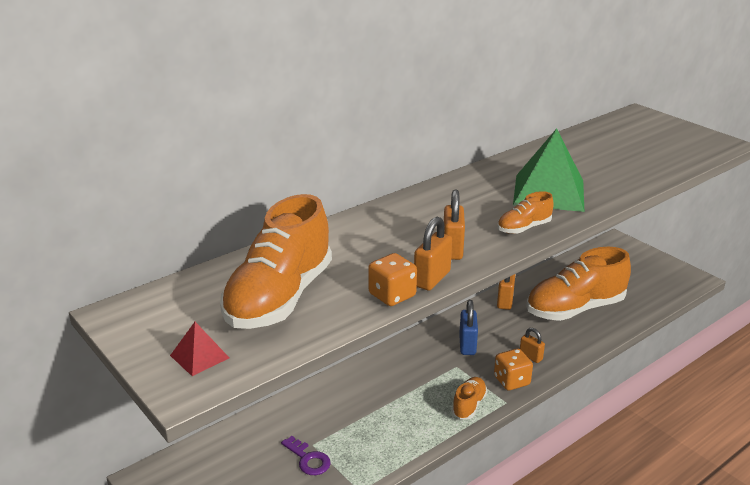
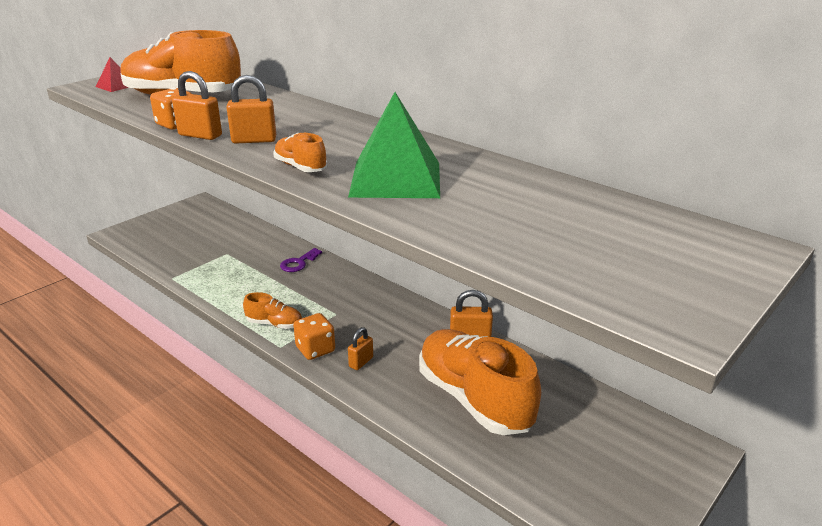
camera: 80 degrees right, 0 degrees up
purple key [281,436,331,475] -> purple key moved to [280,248,322,272]
blue padlock [459,300,478,355] -> none

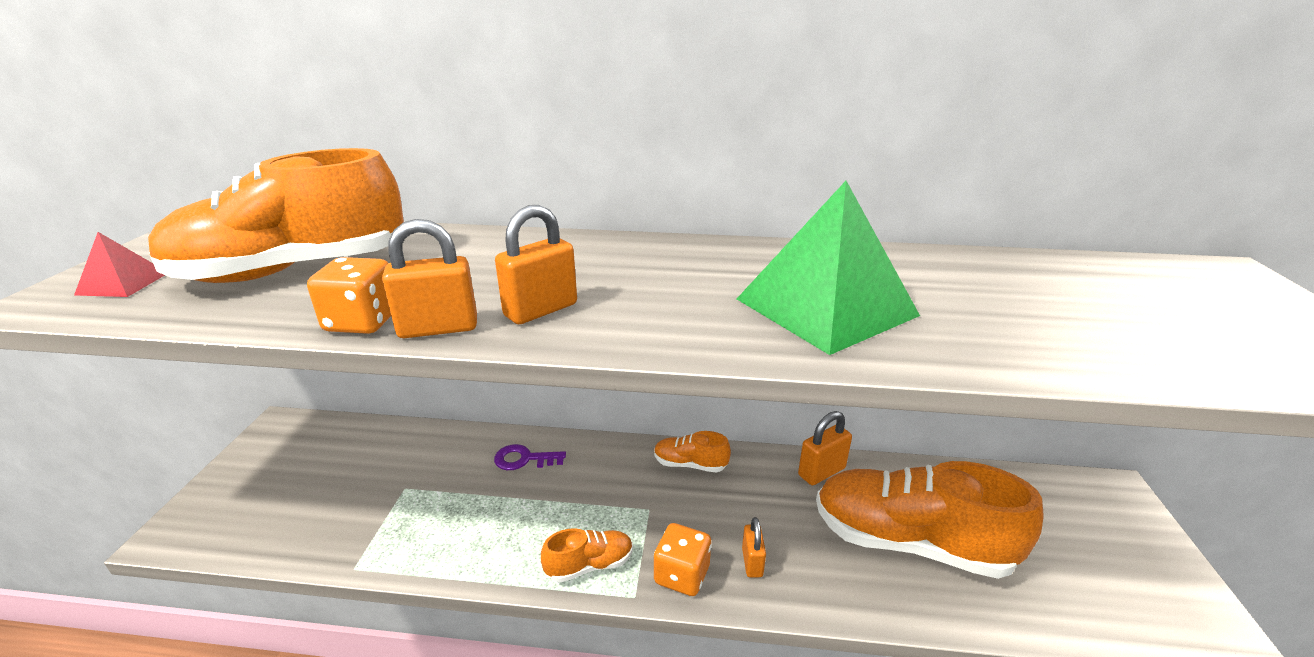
camera: 35 degrees left, 0 degrees up
orange shoe [273,133,327,172] -> orange shoe moved to [654,431,731,472]
purple key [280,248,322,272] -> purple key turned 90 degrees clockwise [494,444,566,470]

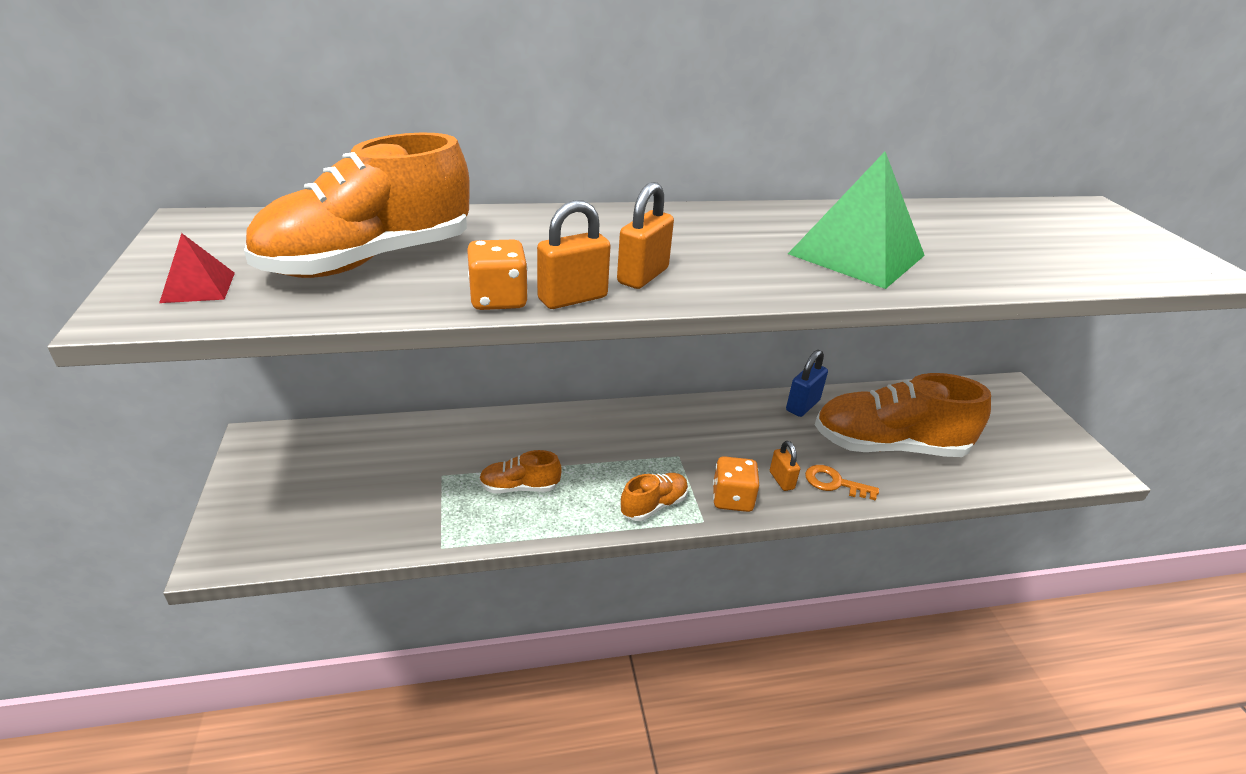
camera: 20 degrees left, 5 degrees up
purple key [494,444,566,470] -> none
orange shoe [654,431,731,472] -> orange shoe moved to [479,450,562,493]
orange padlock [798,411,852,485] -> blue padlock [786,350,828,417]
none -> orange key [805,465,879,501]

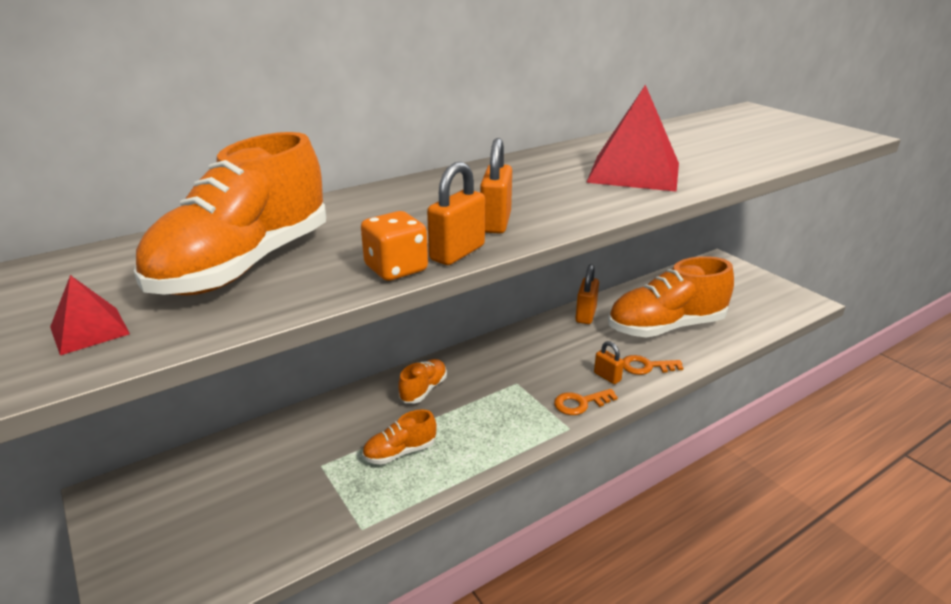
camera: 20 degrees left, 5 degrees down
orange shoe [621,473,688,521] -> orange shoe moved to [398,359,447,403]
orange dice [713,456,759,512] -> orange key [554,389,618,415]
blue padlock [786,350,828,417] -> orange padlock [575,264,599,324]
green pyramid [788,152,925,289] -> red pyramid [586,85,679,192]

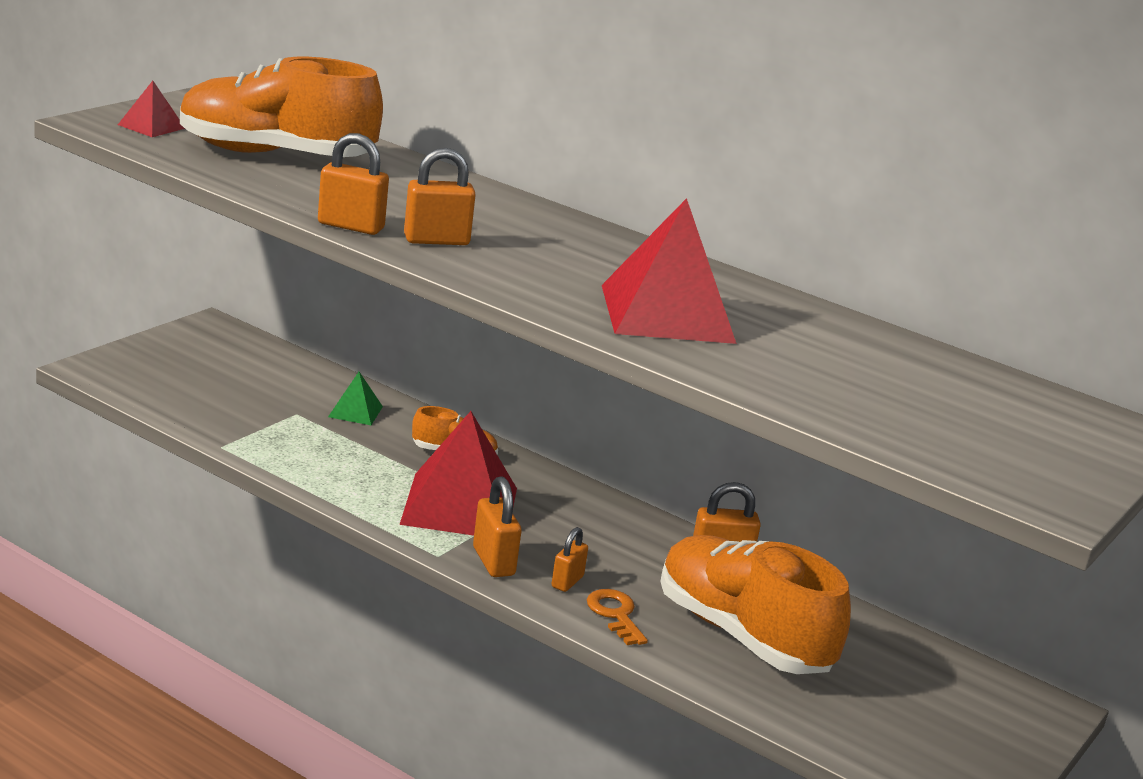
camera: 65 degrees right, 5 degrees down
orange dice [361,211,428,281] -> none
orange shoe [362,409,437,465] -> none
orange key [554,389,618,415] -> orange padlock [473,476,522,577]
none -> green pyramid [328,372,383,425]
none -> red pyramid [399,411,517,536]

